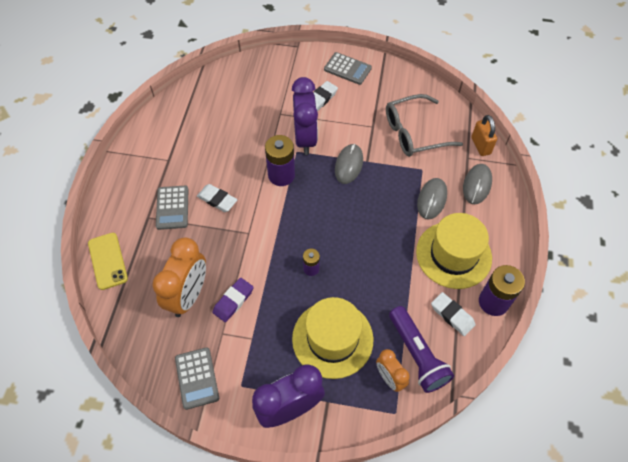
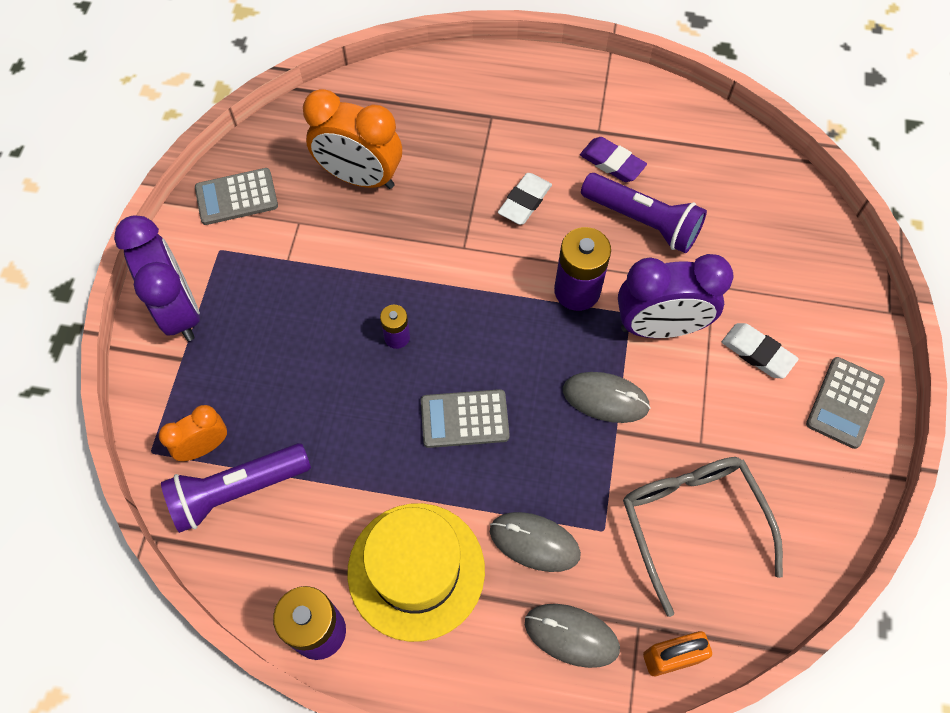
camera: 90 degrees right, 5 degrees up
yellow phone [88,233,128,290] -> none
grey calculator [156,186,189,230] -> grey calculator moved to [421,389,510,448]
purple eraser [212,278,254,322] -> purple eraser moved to [580,137,647,182]
yellow hat [292,297,373,379] -> none
white eraser [431,292,476,336] -> none
none -> purple flashlight [581,173,707,253]

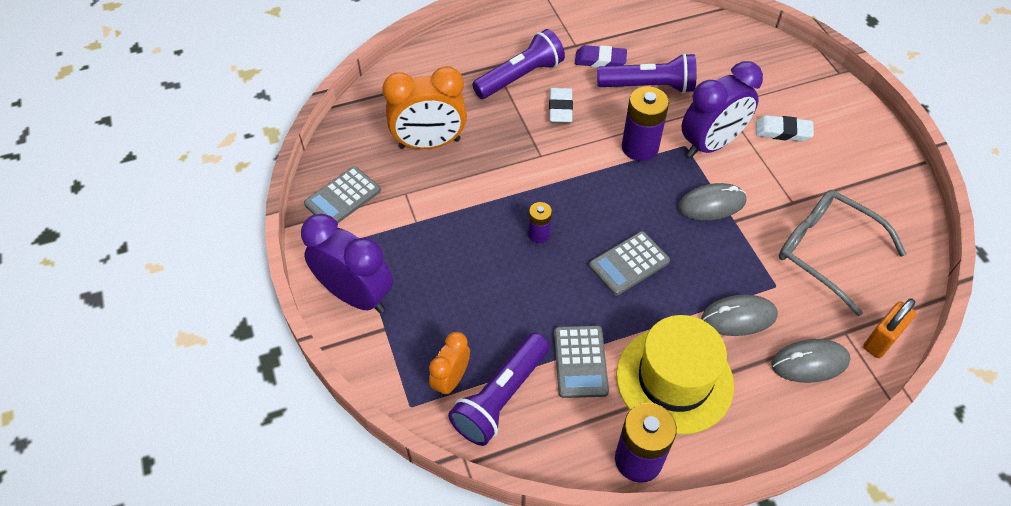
camera: 30 degrees left, 10 degrees down
grey calculator [806,357,885,449] -> grey calculator moved to [554,325,609,398]
none -> purple flashlight [472,29,565,99]

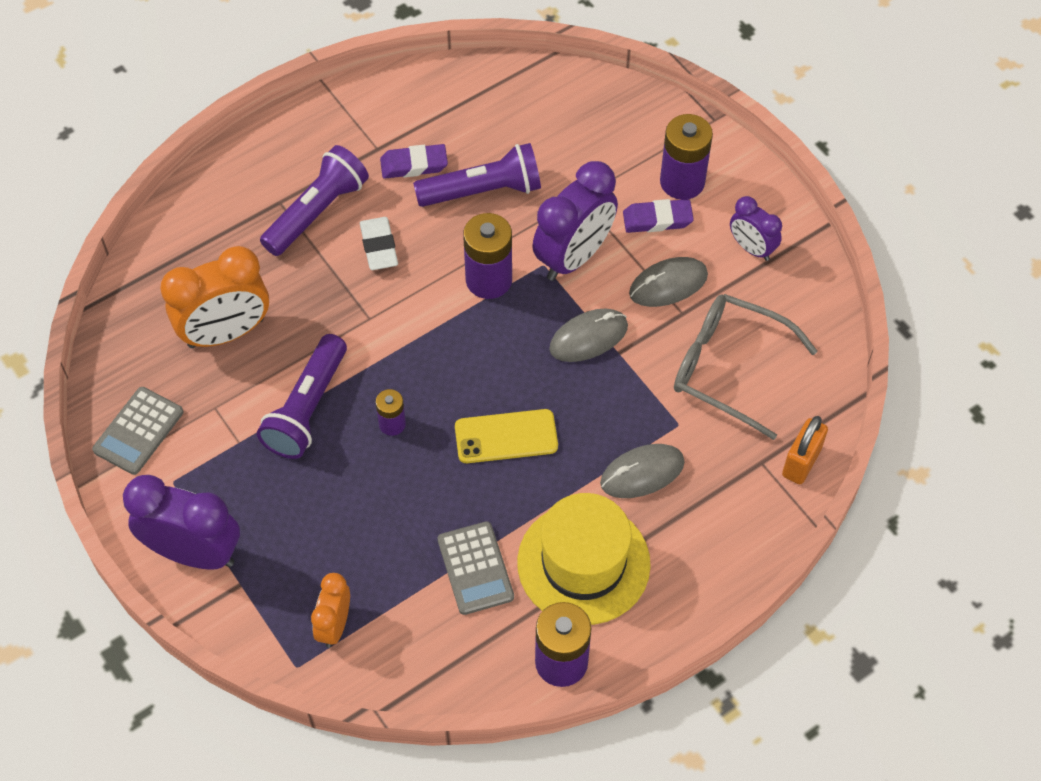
camera: 15 degrees left, 5 degrees up
purple flashlight [448,333,549,446] -> purple flashlight moved to [257,334,347,459]
grey calculator [589,231,670,296] -> yellow phone [455,409,558,463]
white eraser [756,115,814,142] -> purple eraser [623,199,694,233]
grey mouse [771,339,851,383] -> grey mouse moved to [629,257,708,307]
none -> purple battery [660,114,713,200]
none -> purple clock [730,196,782,261]

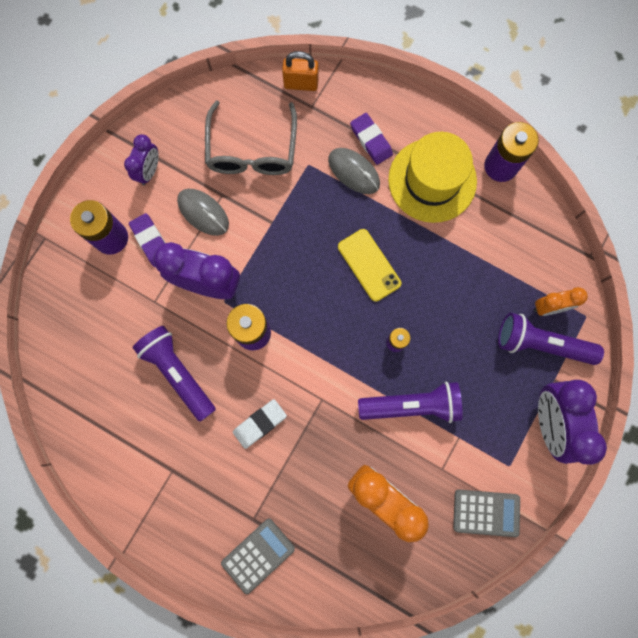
camera: 115 degrees left, 20 degrees up
purple flashlight [260,145,369,256] -> purple flashlight moved to [498,313,604,365]
purple eraser [380,144,448,179] -> purple eraser moved to [350,113,393,165]
grey calculator [438,521,514,615] -> grey calculator moved to [221,518,295,594]
grey mouse [549,309,628,362] -> none

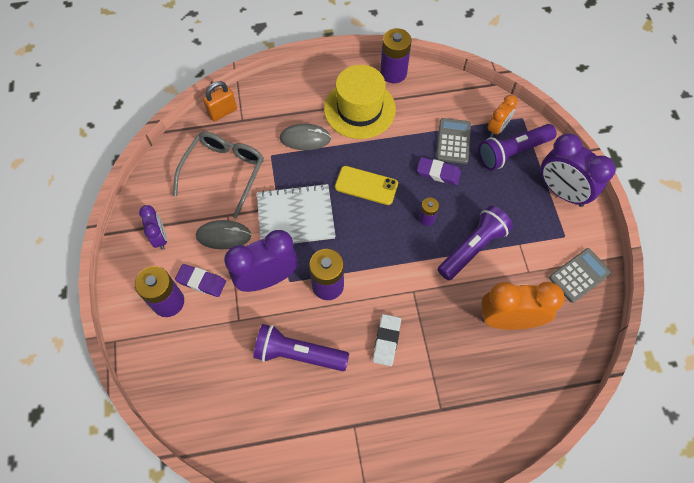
camera: 40 degrees left, 15 degrees down
grey glasses [205,100,297,175] -> grey glasses turned 120 degrees counterclockwise [173,132,264,219]
grey calculator [221,518,295,594] -> grey calculator moved to [436,118,471,164]
purple eraser [350,113,393,165] -> purple eraser moved to [417,157,461,185]
none -> white notebook [257,184,336,244]

